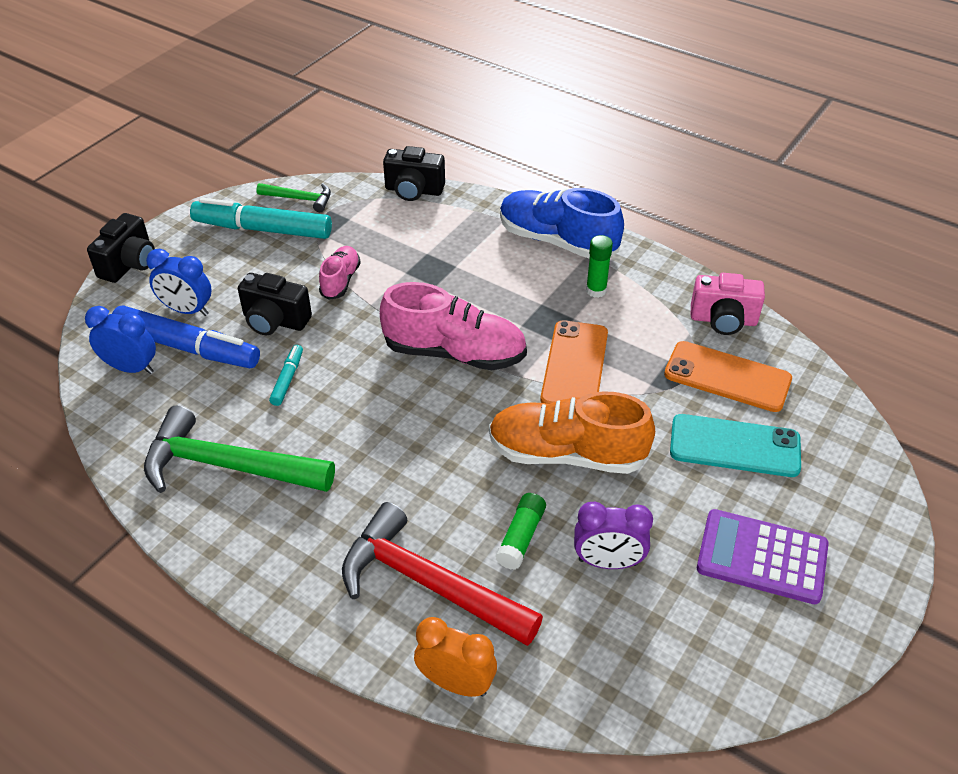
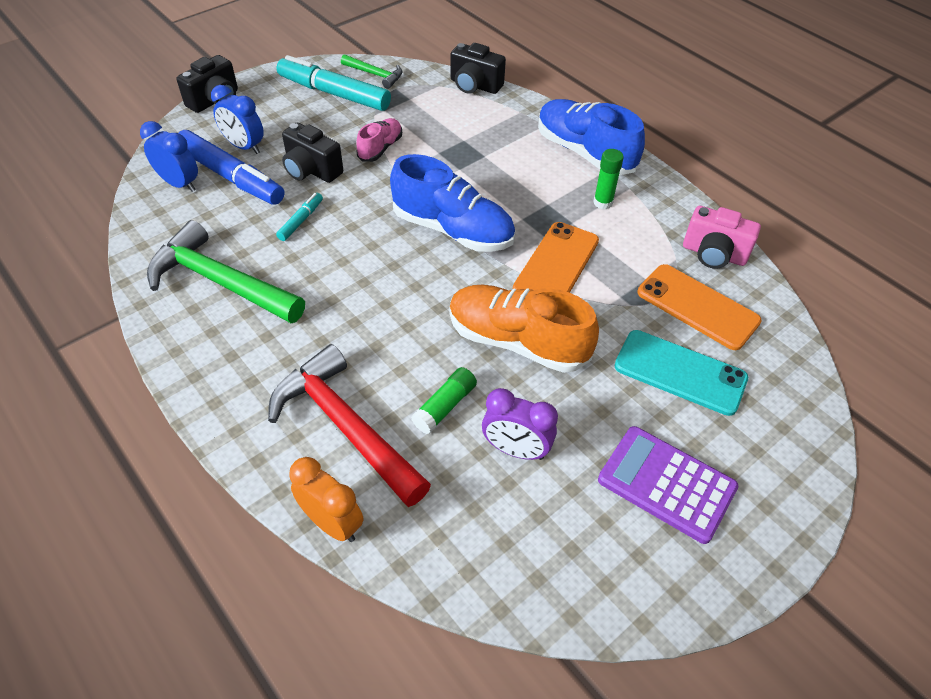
camera: 15 degrees right, 5 degrees up
pink shoe [380,282,527,370] -> blue shoe [390,154,515,252]

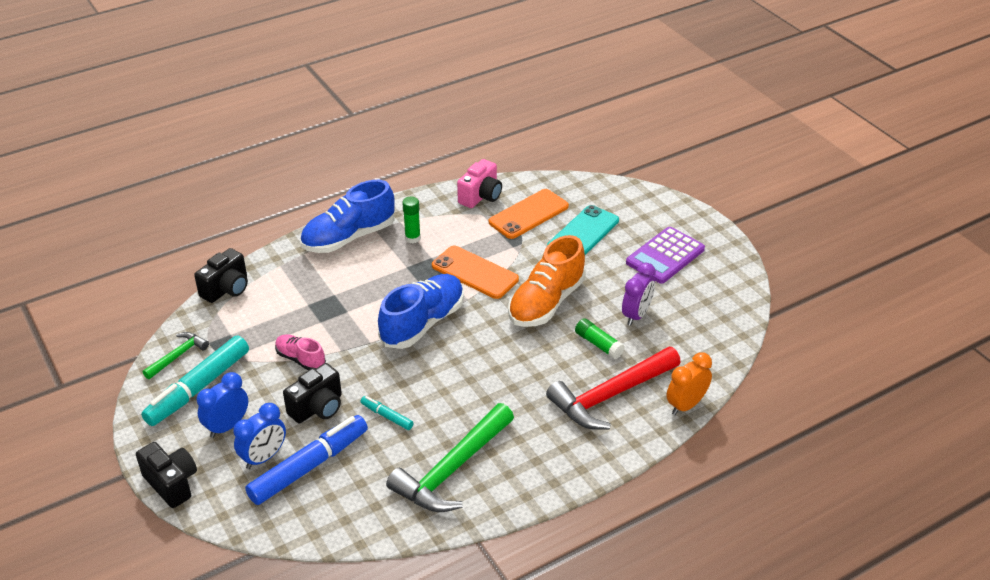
camera: 80 degrees left, 10 degrees down
blue clock [140,121,198,192] -> blue clock moved to [197,372,248,438]

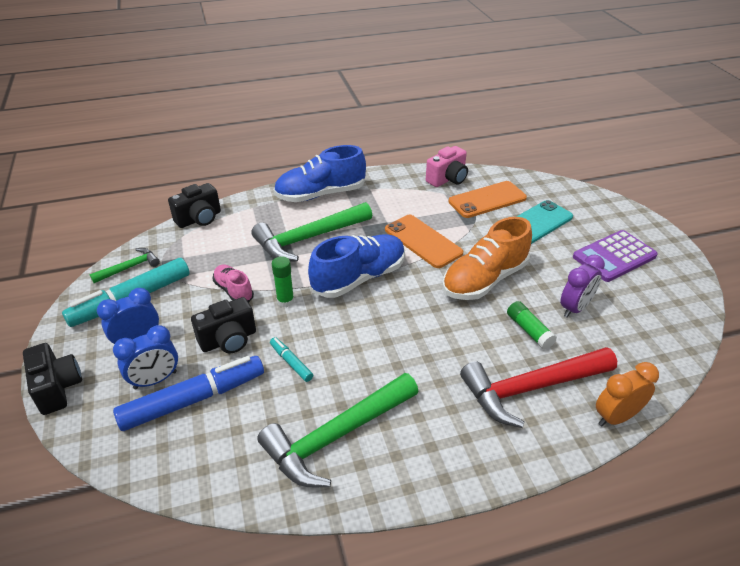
camera: 15 degrees right, 0 degrees up
green glue stick [402,197,421,243] -> green glue stick moved to [271,256,294,307]
none -> green hammer [252,202,372,261]

